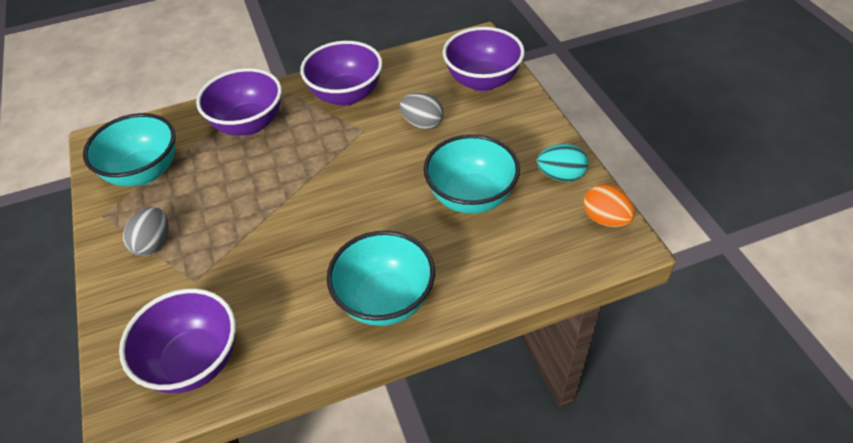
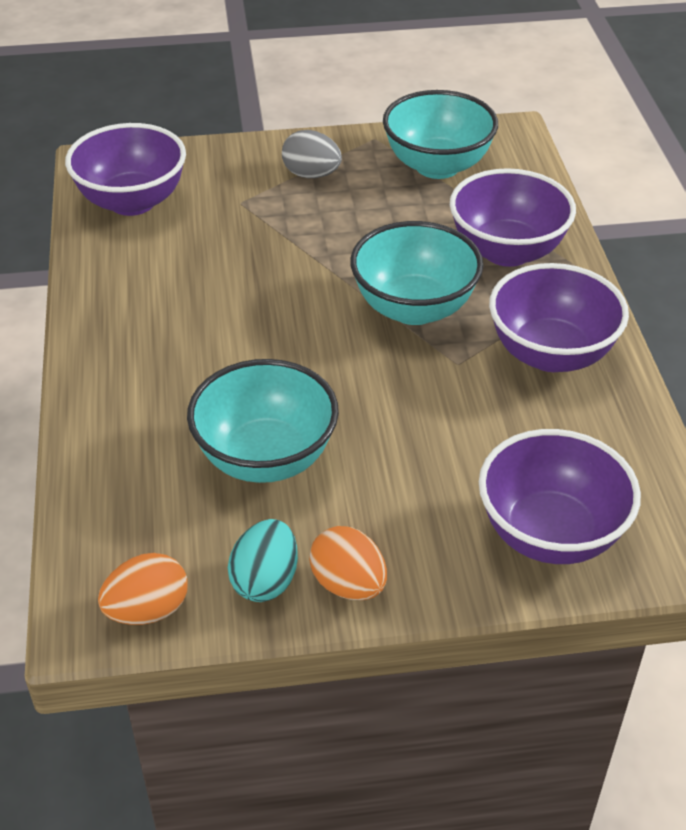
camera: 100 degrees right, 5 degrees down
turquoise bowl [327,230,435,326] -> turquoise bowl moved to [350,221,483,325]
grey egg [399,93,444,130] -> none
none -> orange egg [309,526,387,600]

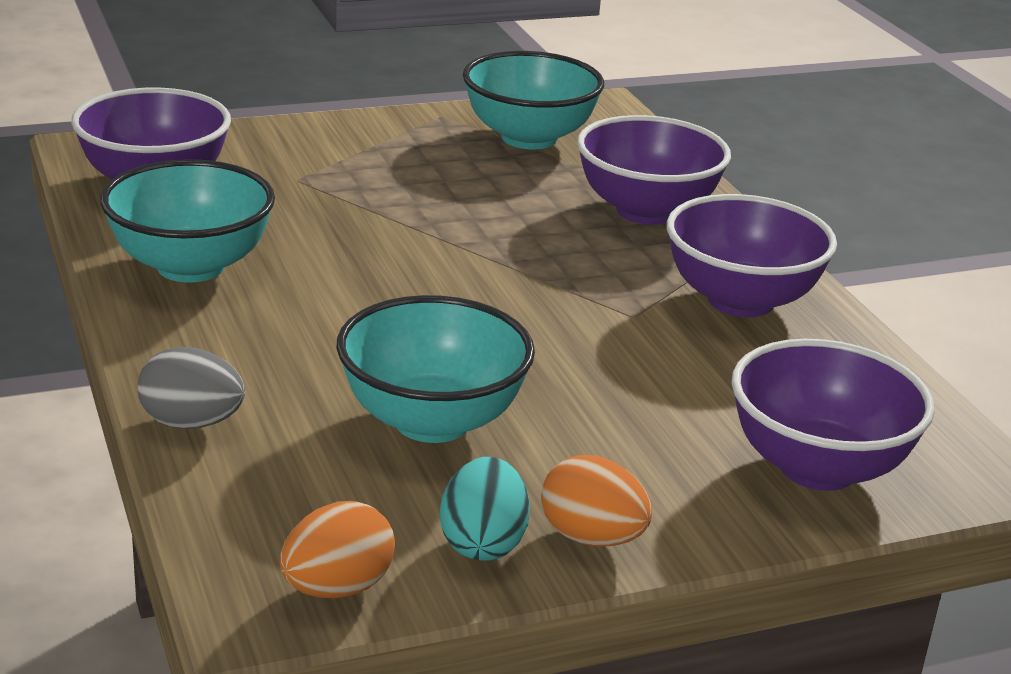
camera: 15 degrees left, 15 degrees down
grey egg [282,130,342,178] -> grey egg moved to [138,347,245,429]
turquoise bowl [350,221,483,325] -> turquoise bowl moved to [100,159,275,283]

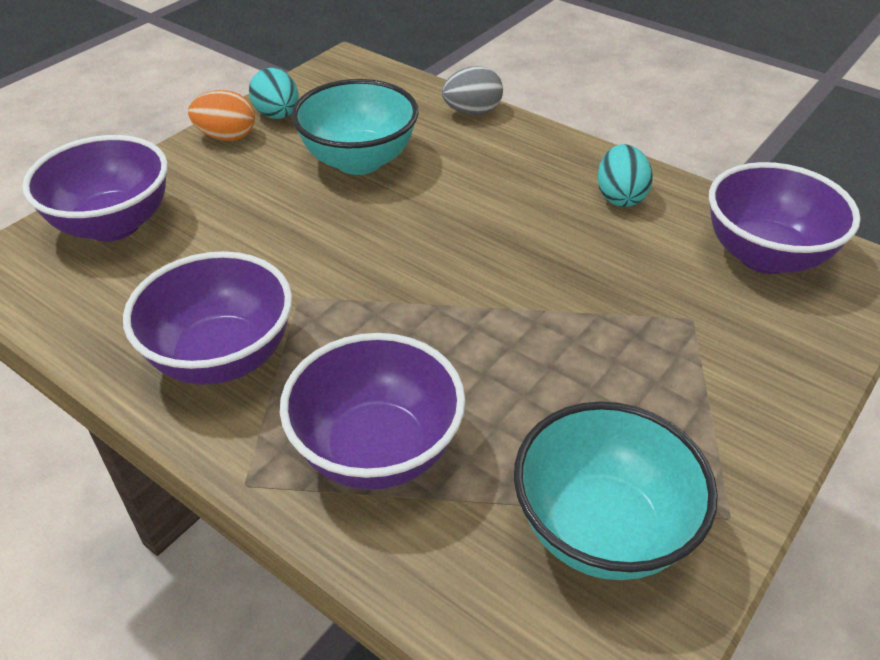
camera: 150 degrees right, 15 degrees up
turquoise bowl [100,159,275,283] -> turquoise egg [597,144,653,207]
orange egg [280,501,395,599] -> none

